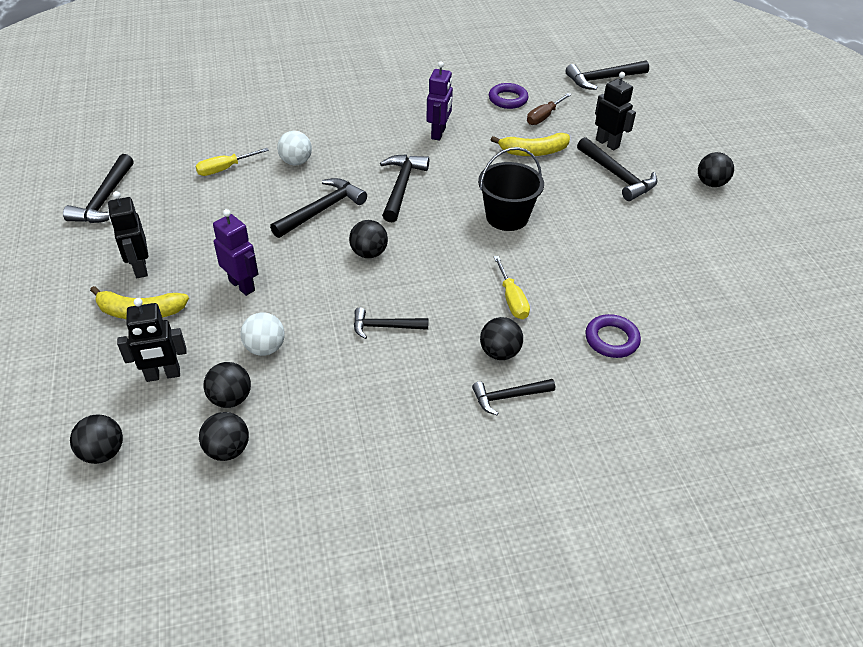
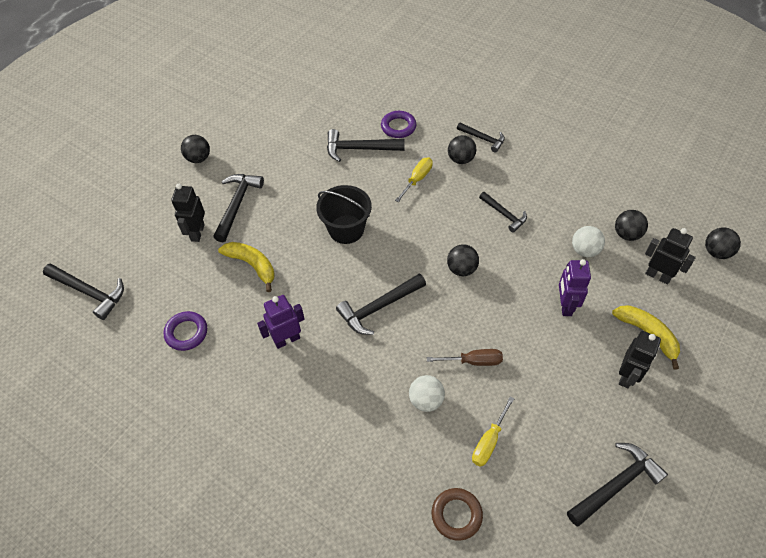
camera: 130 degrees left, 10 degrees up
yellow screwdriver [195,148,269,176] -> yellow screwdriver turned 105 degrees clockwise [472,396,515,467]
black ball [199,412,249,461] -> none
black hammer [270,178,367,238] -> black hammer moved to [327,129,405,162]
brown screwdriver [527,93,572,125] -> brown screwdriver moved to [427,349,503,366]
none -> brown ring [432,488,483,541]

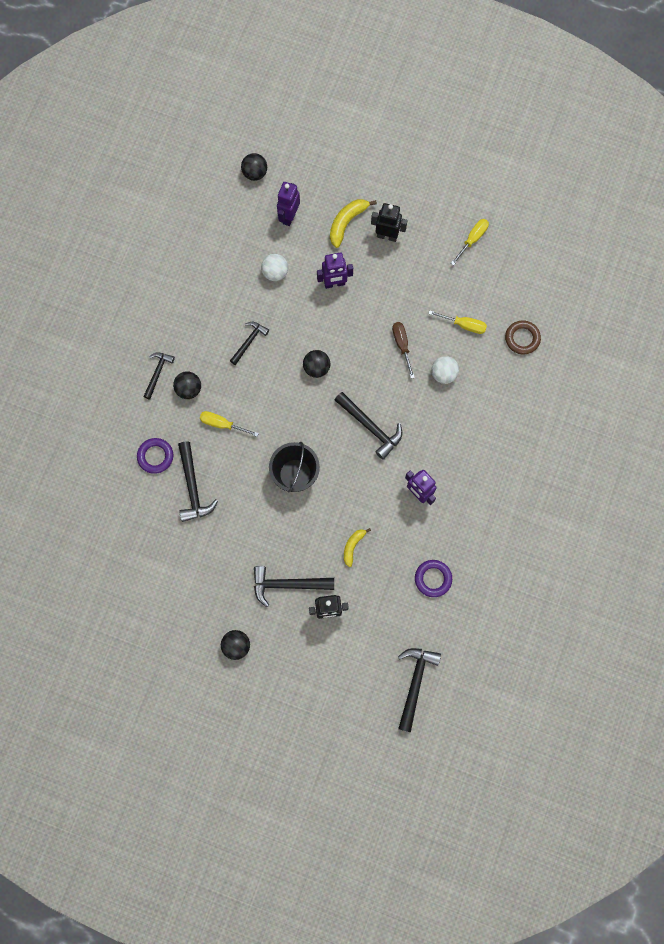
camera: 105 degrees left, 20 degrees up
yellow banana [218,242,275,292] -> yellow banana [344,528,371,567], size x0.64
black hammer [567,443,668,526] -> yellow screwdriver [451,219,489,265]
black ball [615,210,648,241] -> none
black robot [645,228,696,285] -> purple robot [277,182,300,226]

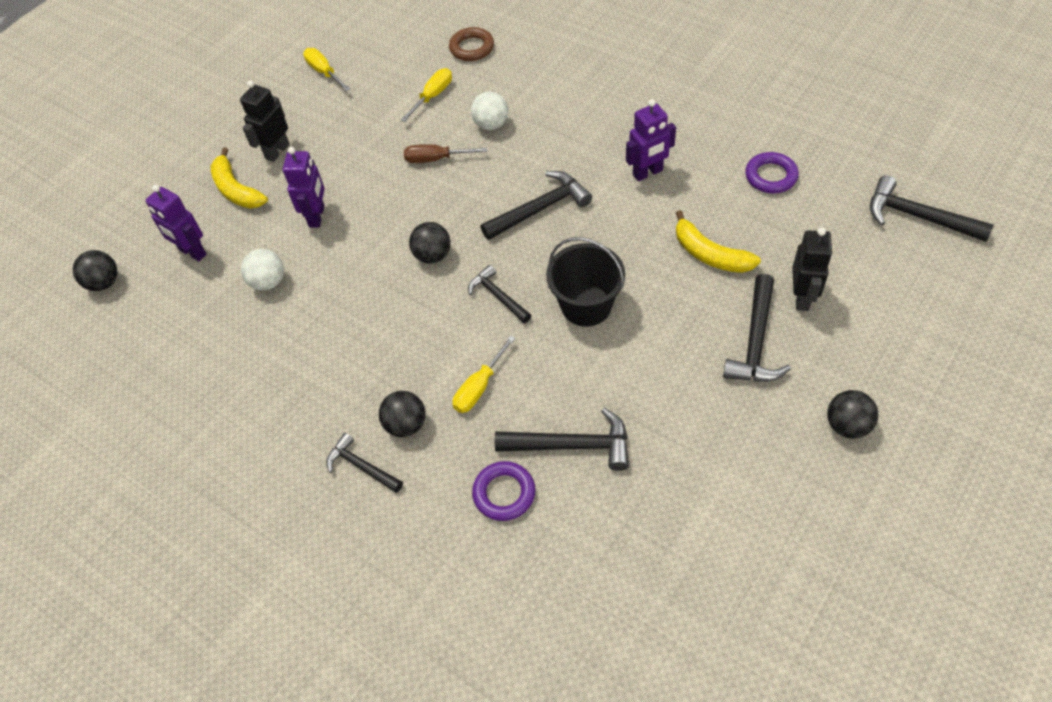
camera: 70 degrees left, 20 degrees down
black hammer [230,322,269,365] -> black hammer moved to [468,265,531,323]
yellow banana [344,528,371,567] -> yellow banana [676,210,761,273], size x1.57

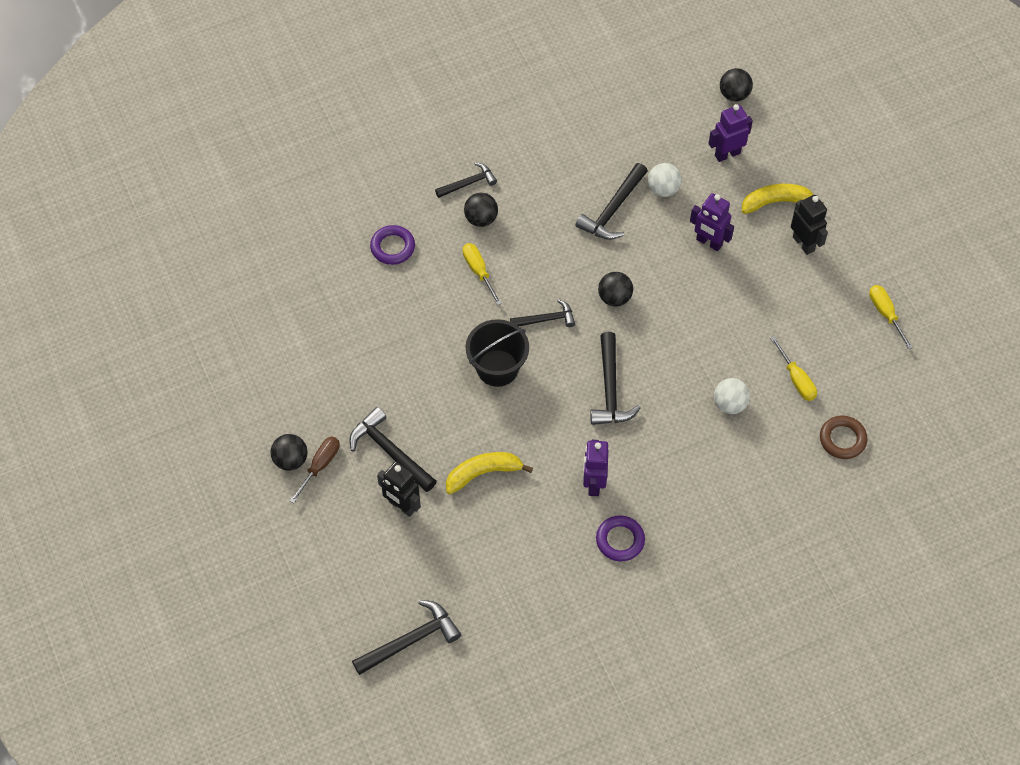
camera: 115 degrees right, 5 degrees up
yellow screwdriver [303,48,350,91] -> yellow screwdriver turned 105 degrees counterclockwise [869,285,913,350]
brown screwdriver [404,144,487,163] -> brown screwdriver moved to [290,436,340,503]
black hammer [495,408,629,471] -> black hammer moved to [575,163,648,240]
purple ring [745,152,799,193] -> purple ring moved to [596,515,645,561]

